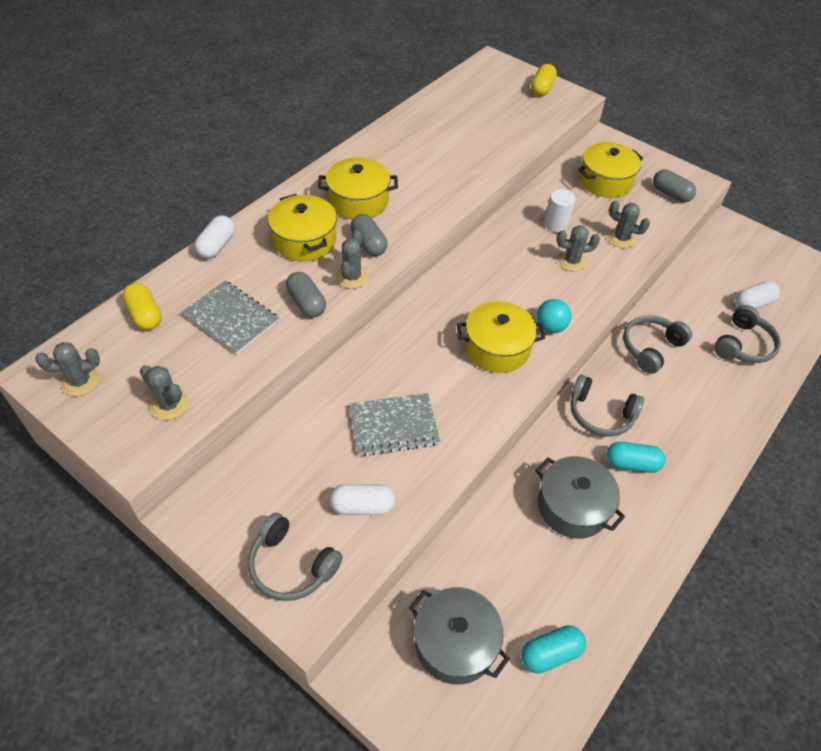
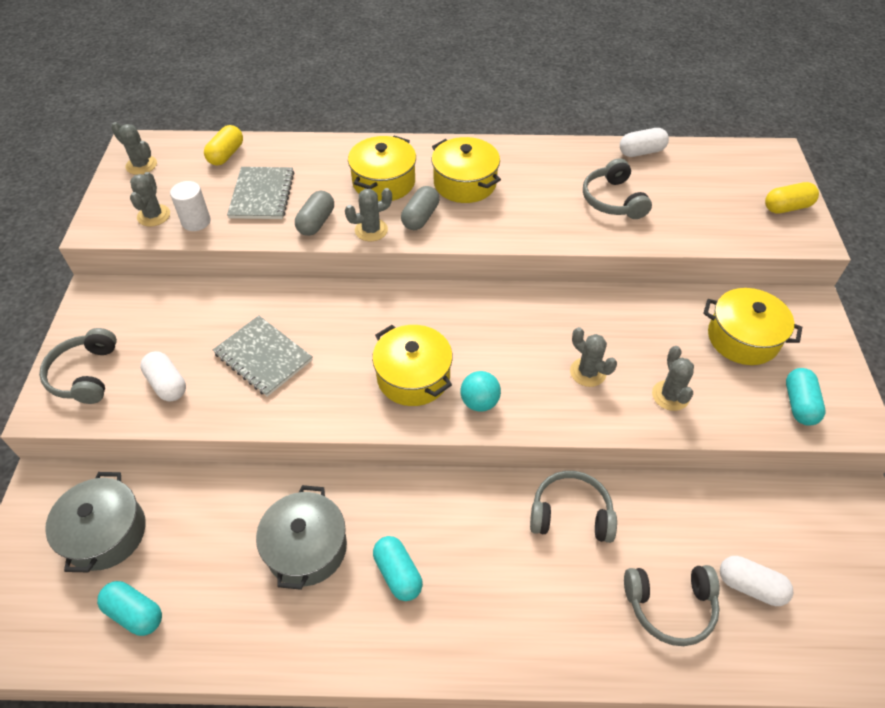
camera: 55 degrees right, 0 degrees up
white capsule [195,215,235,259] -> white capsule moved to [620,128,669,157]
white cylinder [544,189,576,233] -> white cylinder moved to [170,181,211,231]
grey headphones [570,375,644,437] -> grey headphones moved to [583,158,652,219]
grey capsule [653,170,696,202] -> turquoise capsule [786,368,825,426]

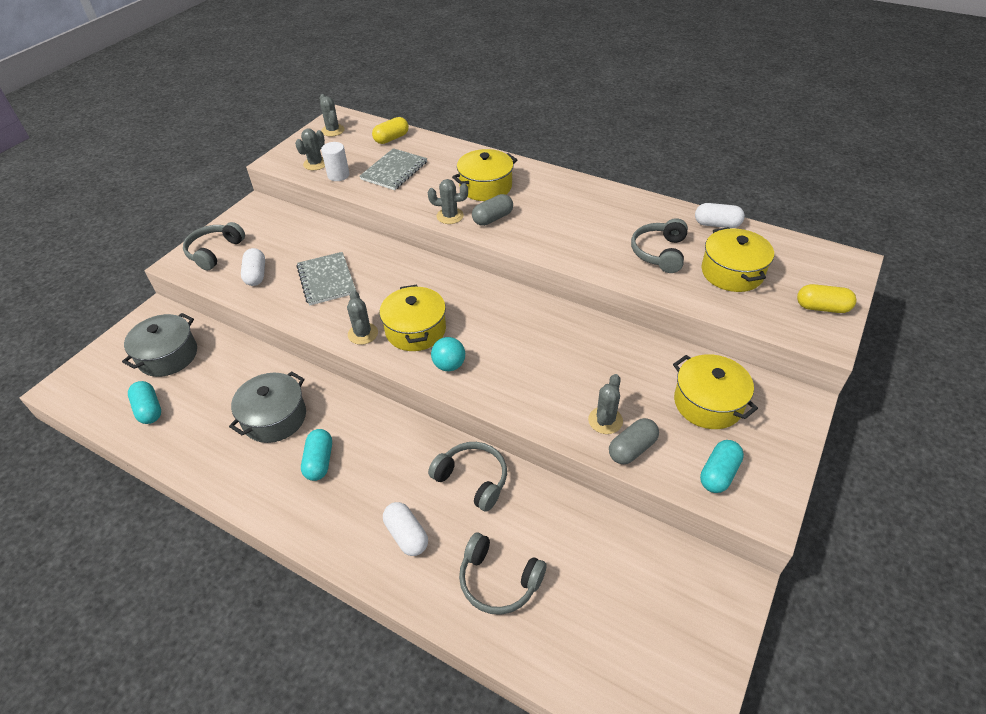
camera: 30 degrees right, 5 degrees down
grey capsule [295,191,334,236] -> grey capsule moved to [609,418,659,464]
yellow pot [432,137,501,203] -> yellow pot moved to [702,227,774,292]
grey cactus [570,327,617,387] -> grey cactus moved to [347,290,378,345]
white capsule [720,556,793,606] -> white capsule moved to [383,502,428,556]

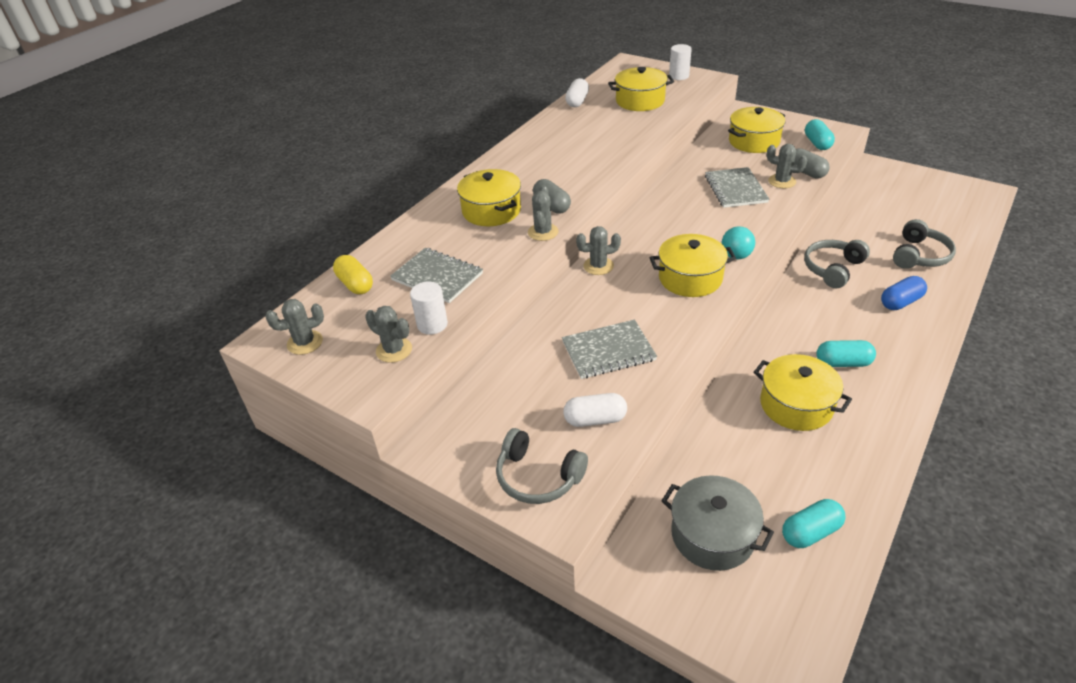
camera: 85 degrees left, 5 degrees down
grey pot [229,371,306,443] -> yellow pot [753,354,852,431]
grey cactus [347,290,378,345] -> grey cactus moved to [576,226,621,275]
white capsule [383,502,428,556] -> blue capsule [881,276,927,310]
grey headphones [631,218,688,273] -> none
turquoise capsule [700,440,744,493] -> turquoise capsule turned 45 degrees clockwise [805,119,835,150]
yellow capsule [797,284,856,313] -> white cylinder [669,44,692,80]
none -> grey notebook [705,167,769,208]

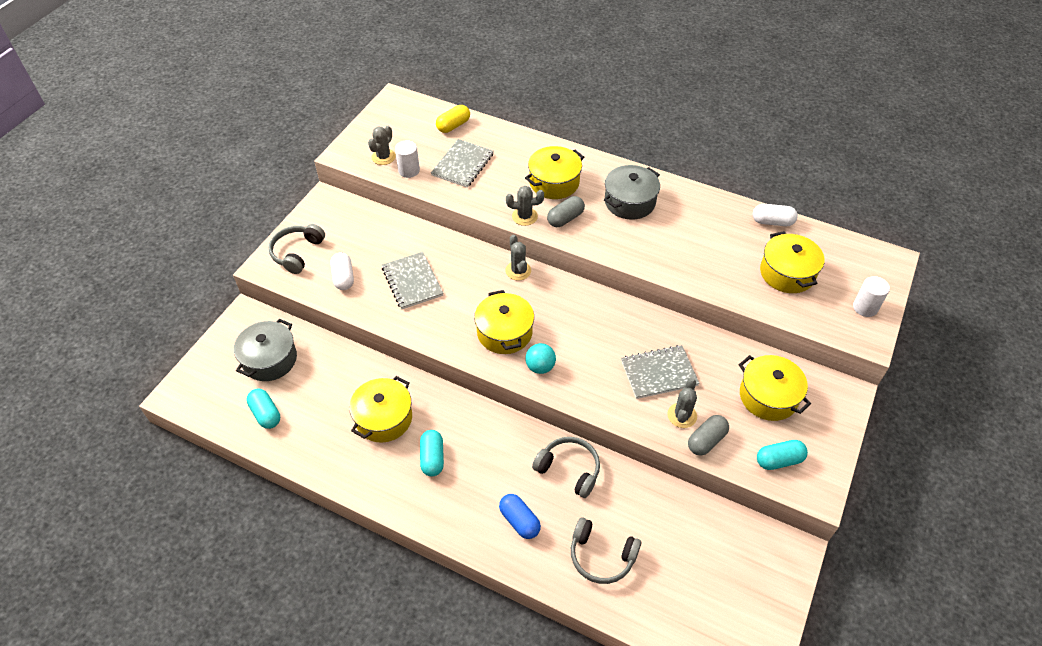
camera: 80 degrees right, 10 degrees up
grey cactus [265,299,324,355] -> none
none -> grey pot [604,165,660,220]

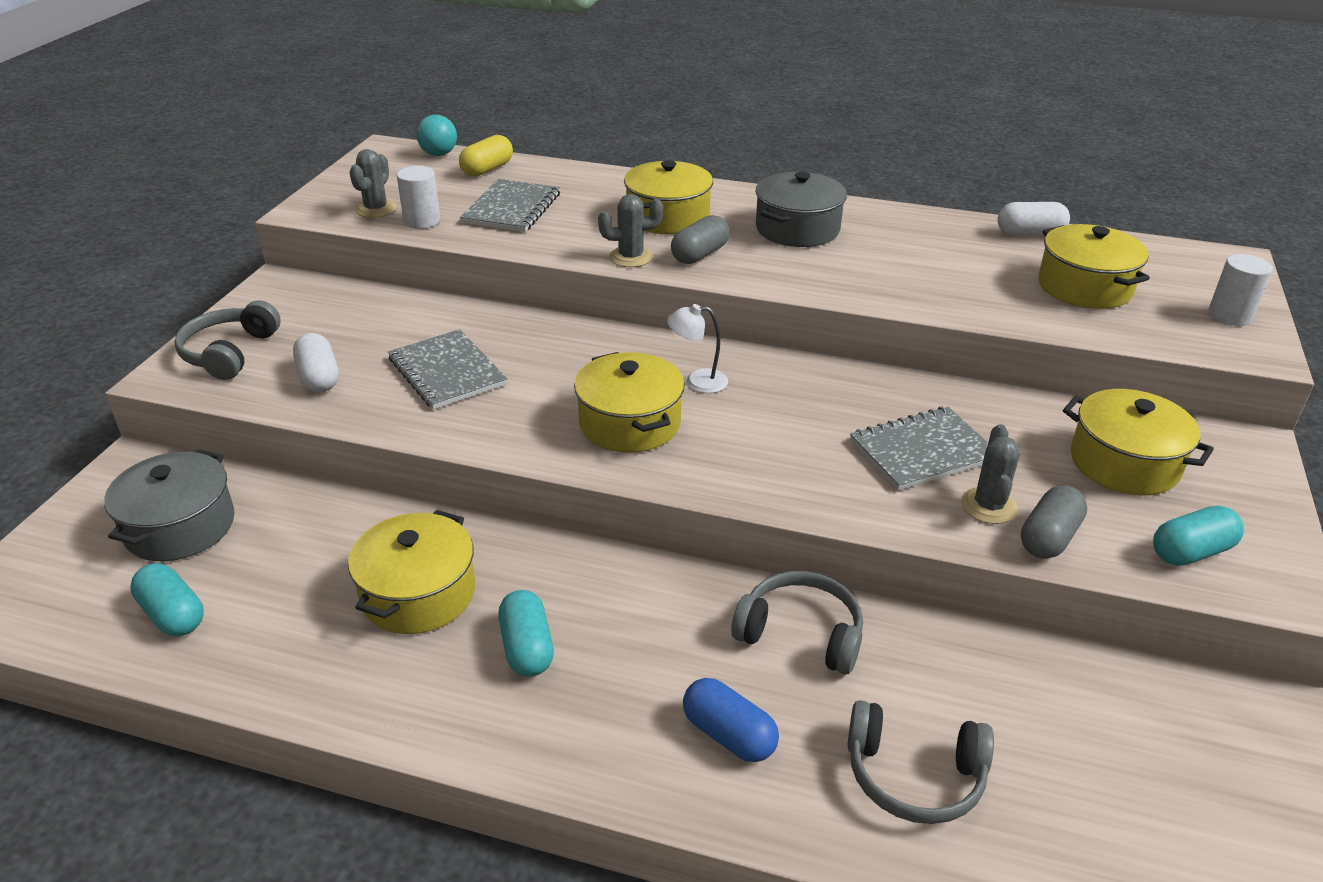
camera: 10 degrees left, 15 degrees down
grey cactus [505,235,531,280] -> none
turquoise ball [525,343,556,374] -> turquoise ball moved to [417,115,457,156]
none -> white lamp [667,304,728,393]

